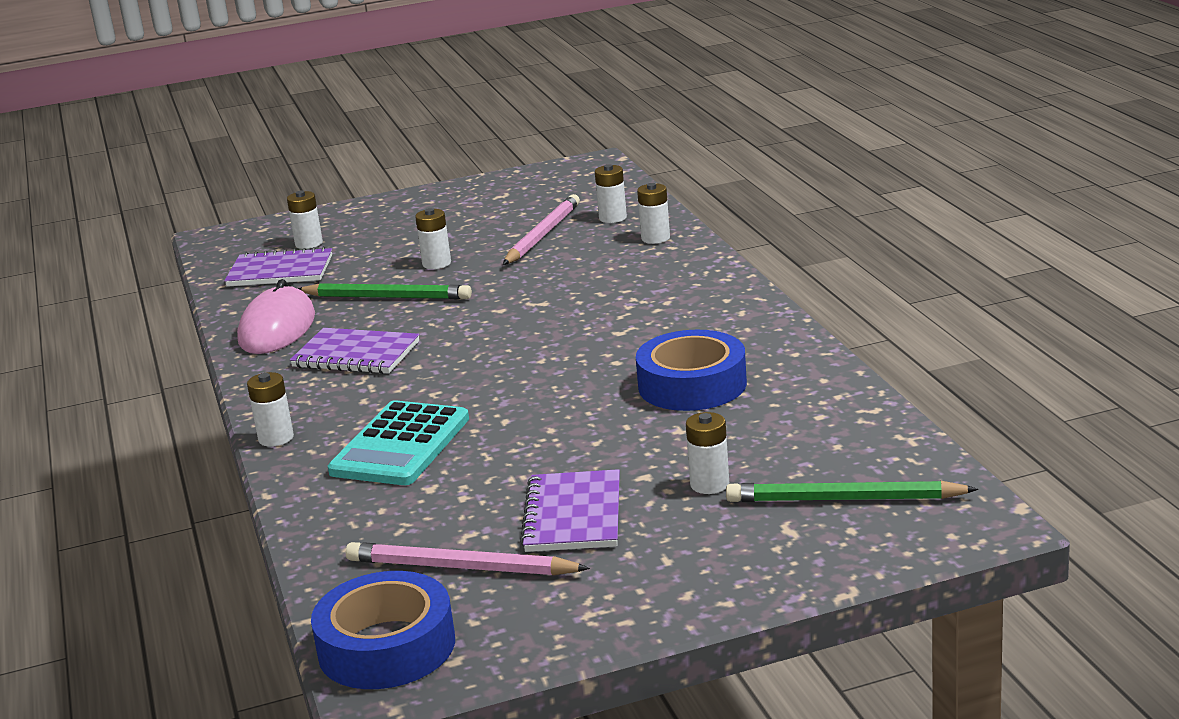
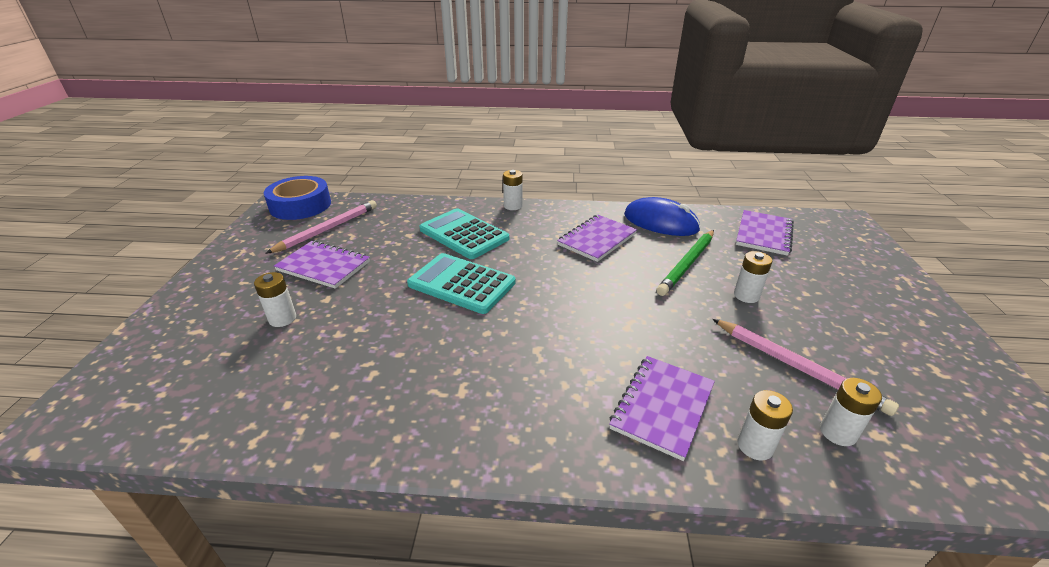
camera: 110 degrees right, 10 degrees up
pink mouse [237,279,315,354] -> blue mouse [624,197,701,236]
white battery [287,191,323,249] -> none
blue tape [636,330,747,411] -> none
green pencil [726,481,978,502] -> none
none -> turquoise calculator [407,253,516,314]
none -> purple notebook [609,356,715,461]

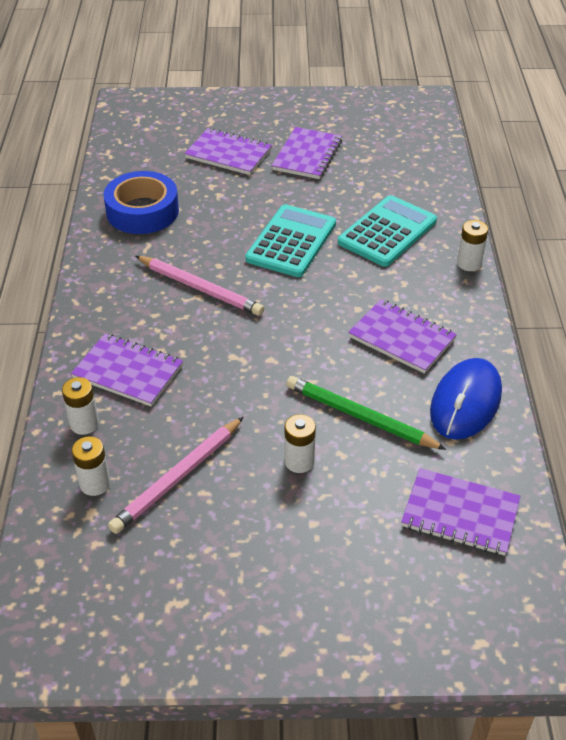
camera: 85 degrees right, 10 degrees up
white battery [254,272,296,327] -> purple notebook [184,128,272,175]
blue tape [264,176,331,220] -> blue tape moved to [104,171,179,234]
pink pencil [265,200,377,254] -> pink pencil moved to [135,256,264,316]

